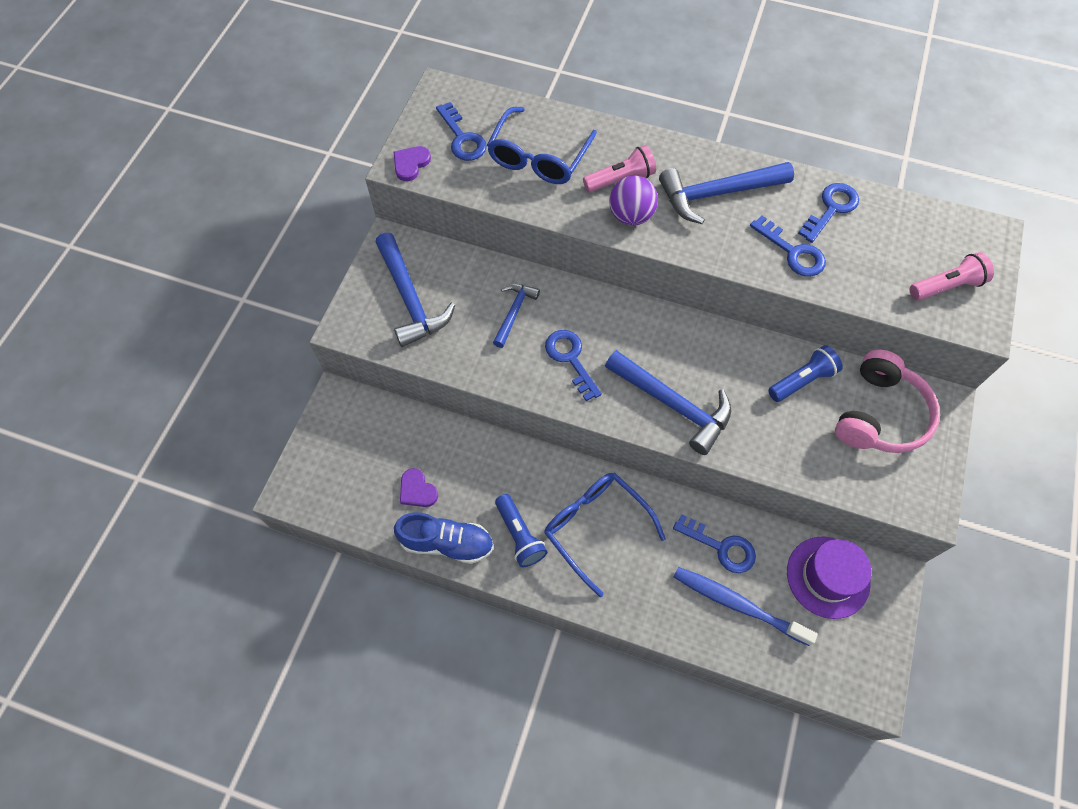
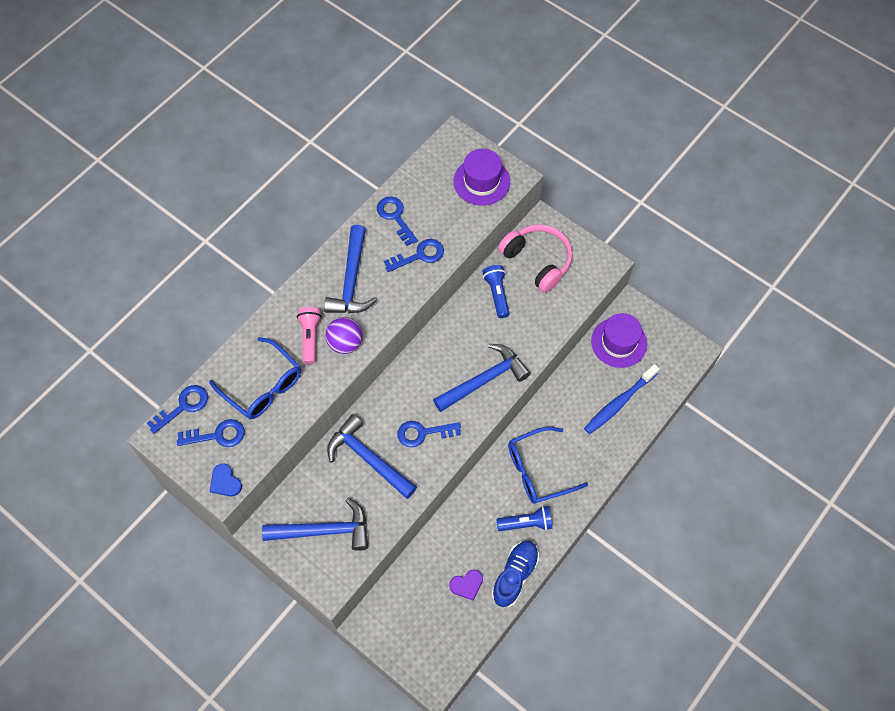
camera: 70 degrees left, 0 degrees up
purple heart [394,146,431,181] -> blue heart [210,463,242,496]
blue hammer [493,284,540,348] -> blue hammer [327,414,417,499], size x1.73
blue key [673,514,756,573] -> blue key moved to [147,385,208,434]
pink flashlight [909,252,994,301] -> purple hat [453,149,510,206]

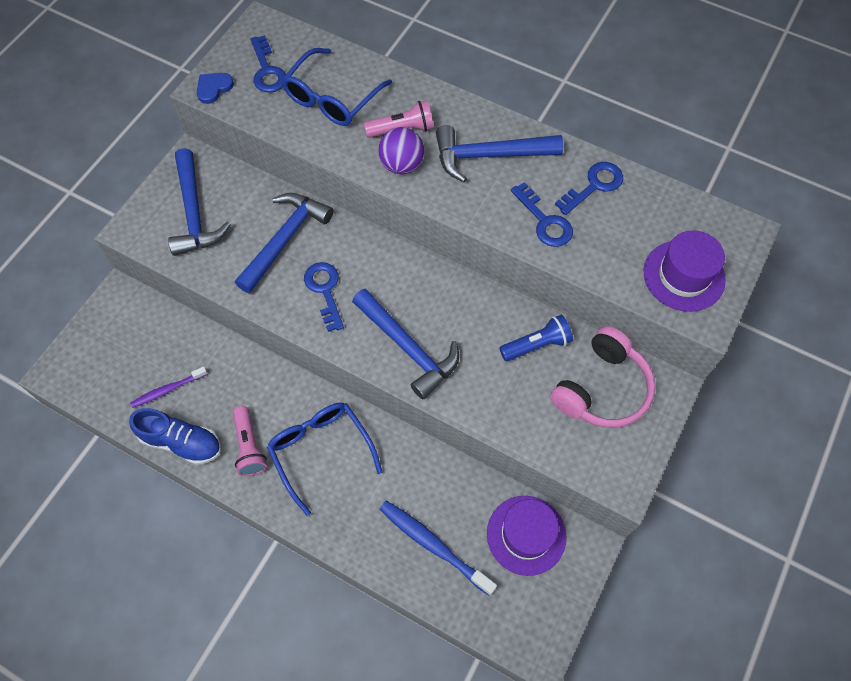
camera: 80 degrees right, 0 degrees up
blue key [147,385,208,434] -> none
purple heart [449,570,483,601] -> purple toothbrush [130,366,208,408]
blue flashlight [496,506,553,531] -> pink flashlight [233,406,267,476]

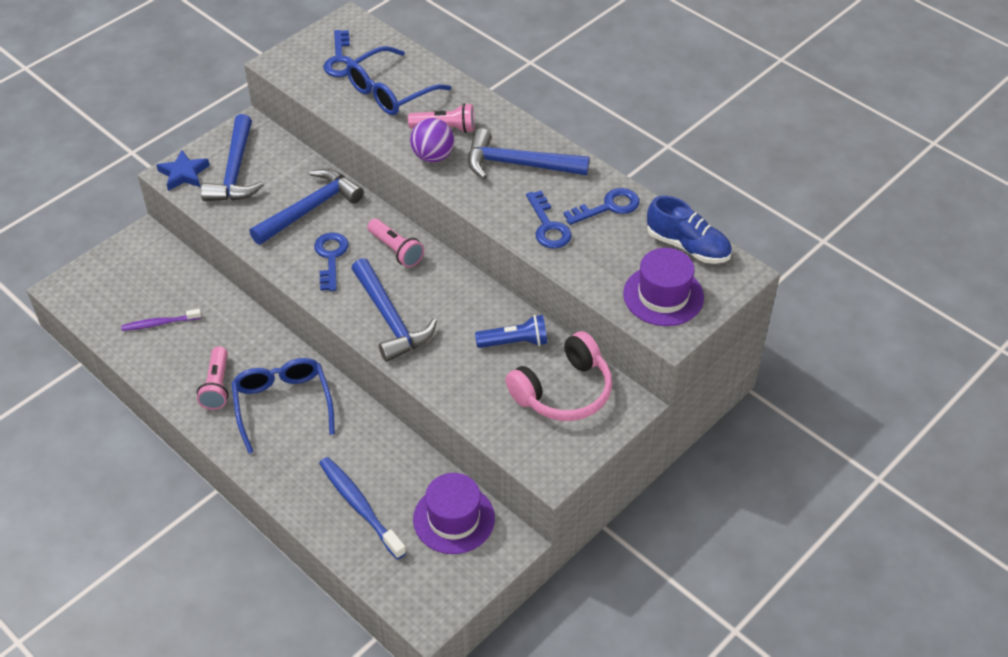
camera: 15 degrees right, 15 degrees down
blue shoe [129,408,221,465] -> blue shoe moved to [647,196,732,264]
blue heart [196,73,234,104] -> none
none -> blue star [156,150,210,191]
none -> pink flashlight [367,219,424,267]

